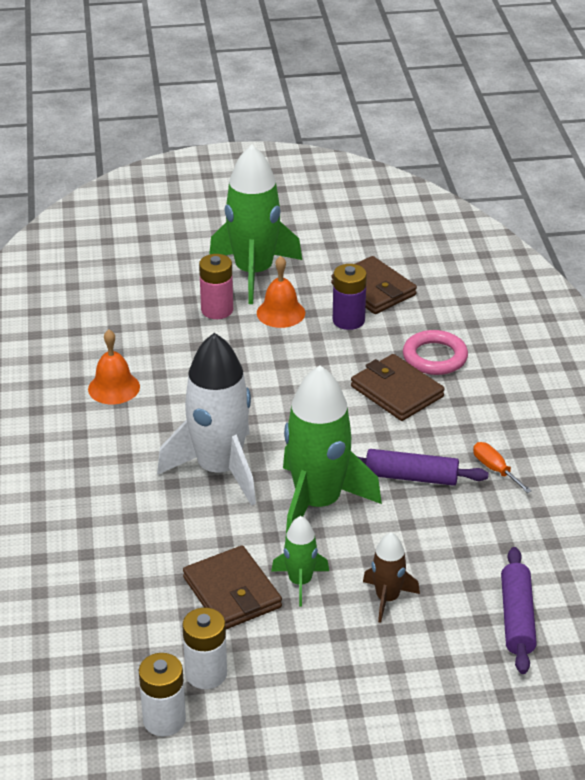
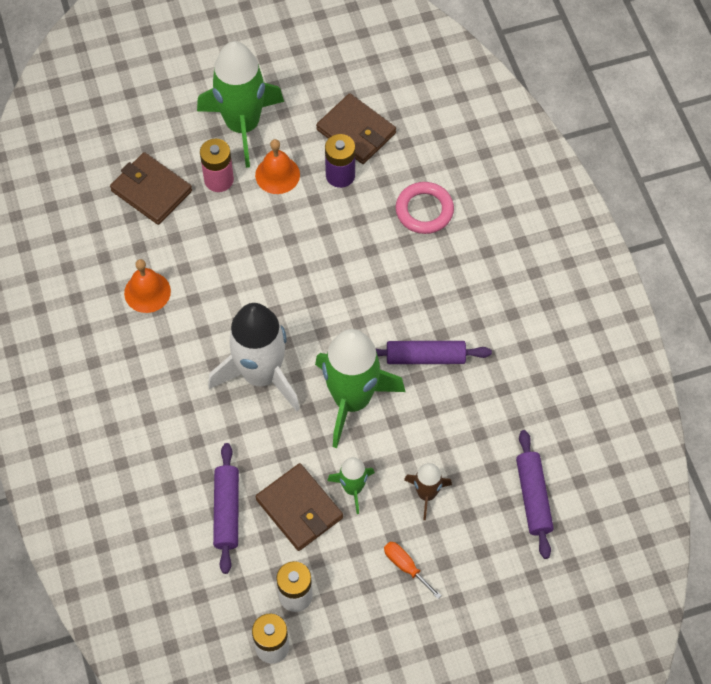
camera: 10 degrees left, 25 degrees up
brown wallet [351,354,445,421] -> brown wallet moved to [110,152,192,225]
orange screwdriver [473,442,532,493] -> orange screwdriver moved to [384,542,442,599]
none -> purple rolling pin [213,443,239,574]

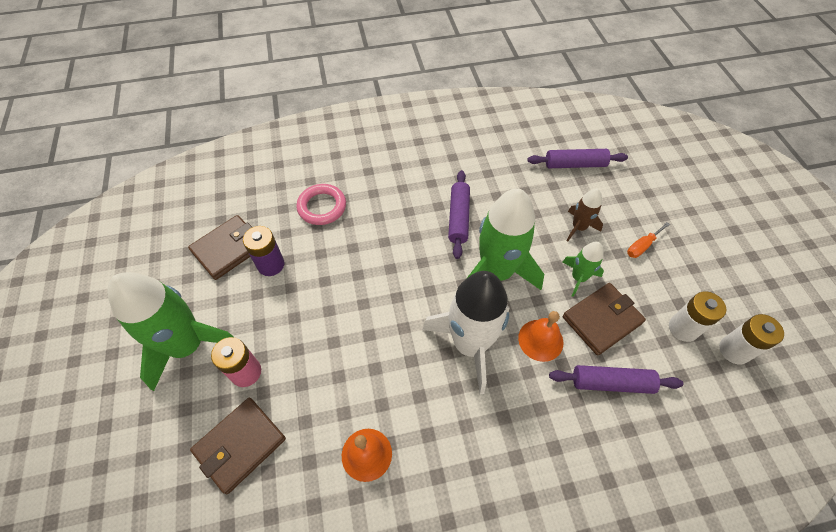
camera: 85 degrees left, 5 degrees down
orange bell [255,139,300,194] -> orange bell moved to [518,311,563,362]

